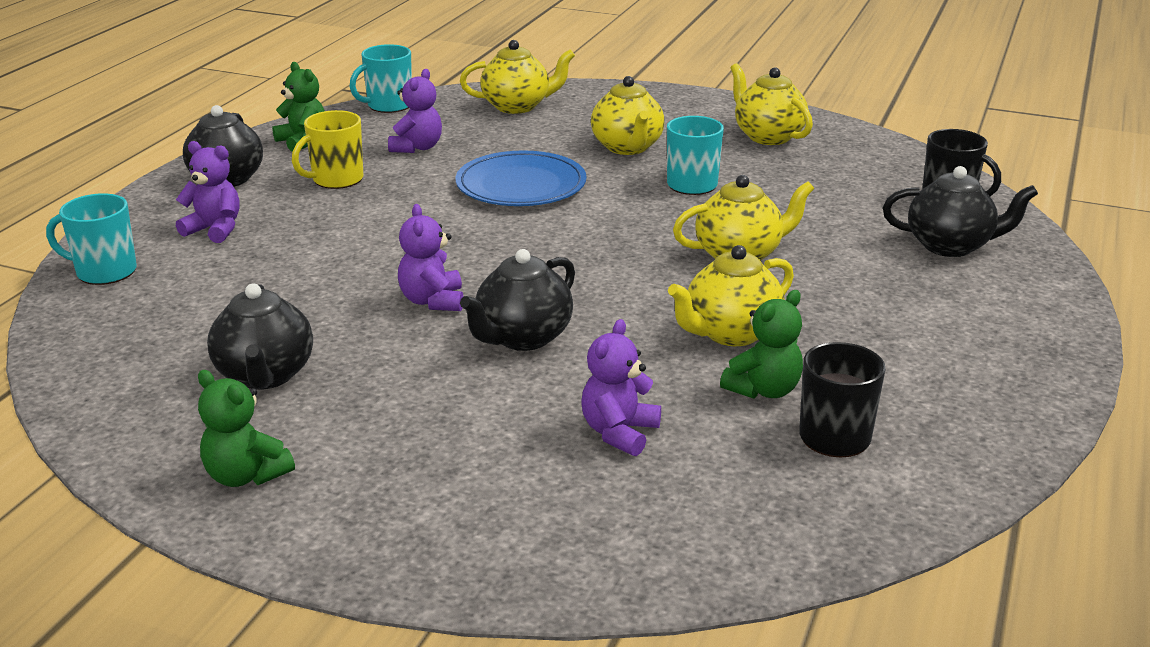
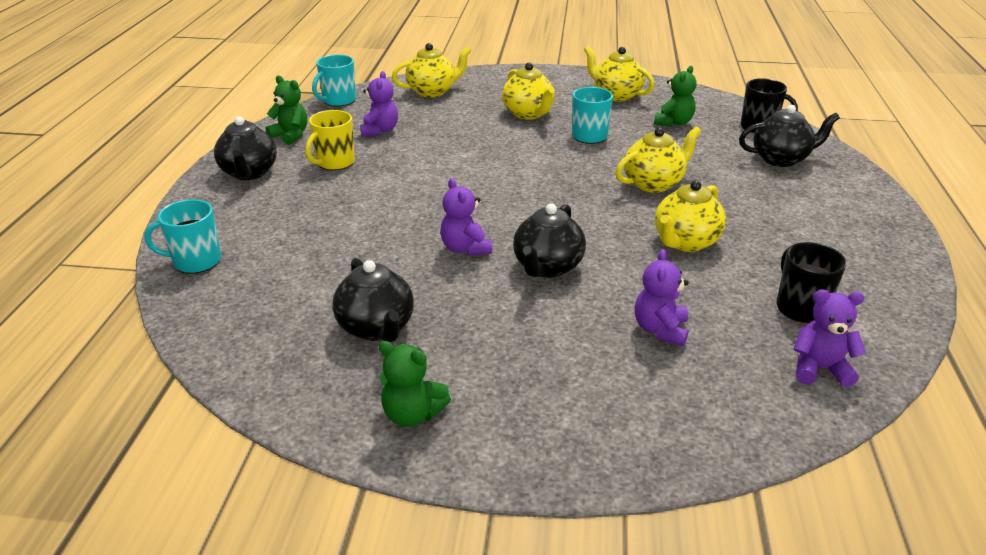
camera: 15 degrees left, 5 degrees up
purple teddy bear [176,141,239,243] -> purple teddy bear moved to [793,289,866,387]
blue plate [456,150,587,206] -> none
green teddy bear [720,290,803,399] -> green teddy bear moved to [654,66,697,127]

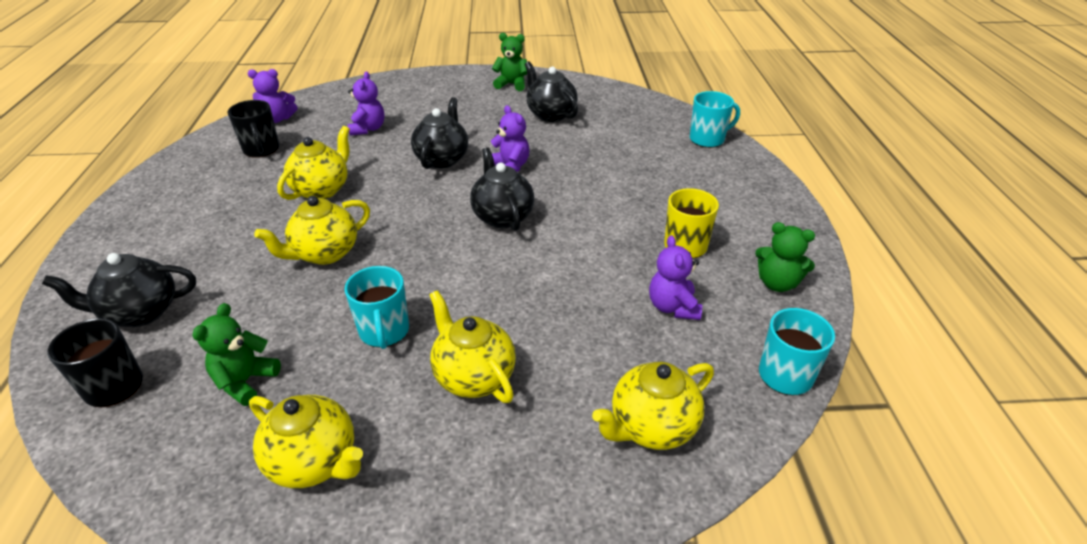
camera: 170 degrees right, 5 degrees up
black teapot [214,116,277,180] -> black teapot moved to [470,147,534,231]

